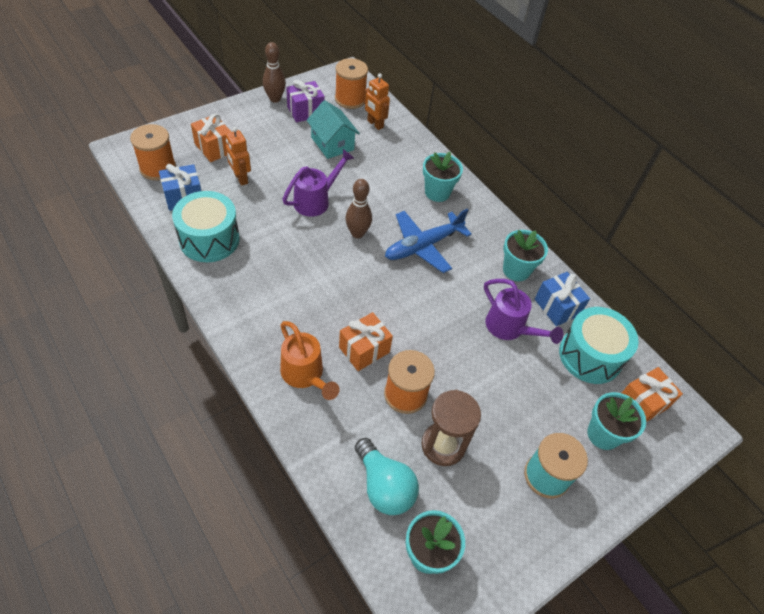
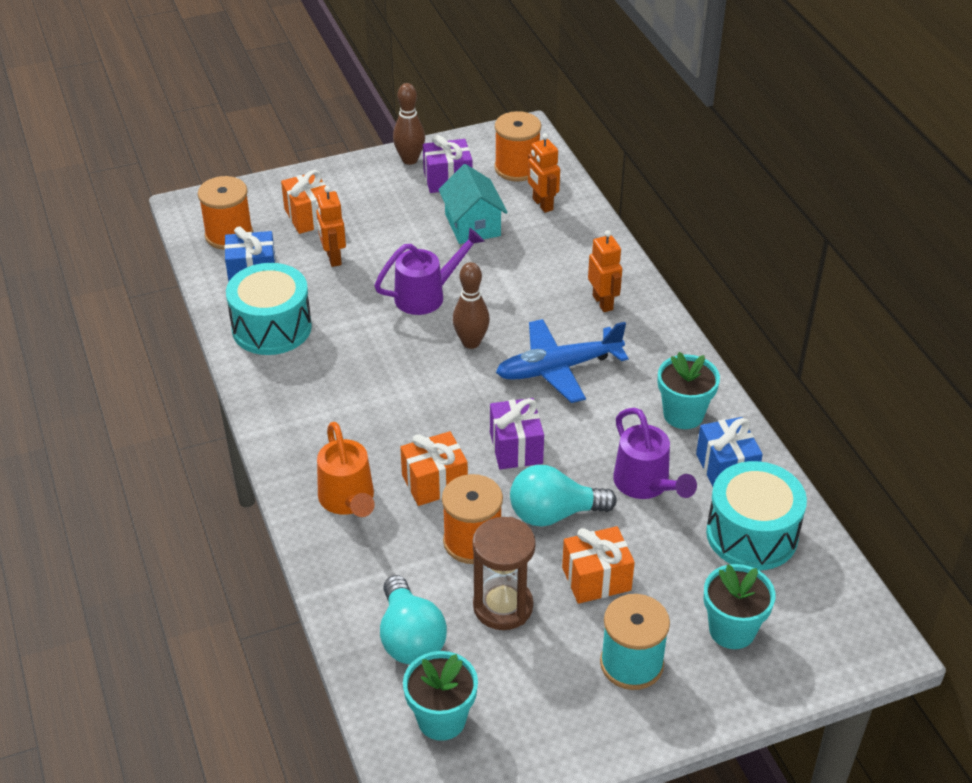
camera: 20 degrees right, 10 degrees down
turquoise flower pot [423,152,463,202] -> orange robot [588,230,622,312]
orange gift [622,367,683,422] -> orange gift moved to [562,526,635,604]
none -> purple gift [490,398,544,469]
none -> turquoise light bulb [510,465,617,527]

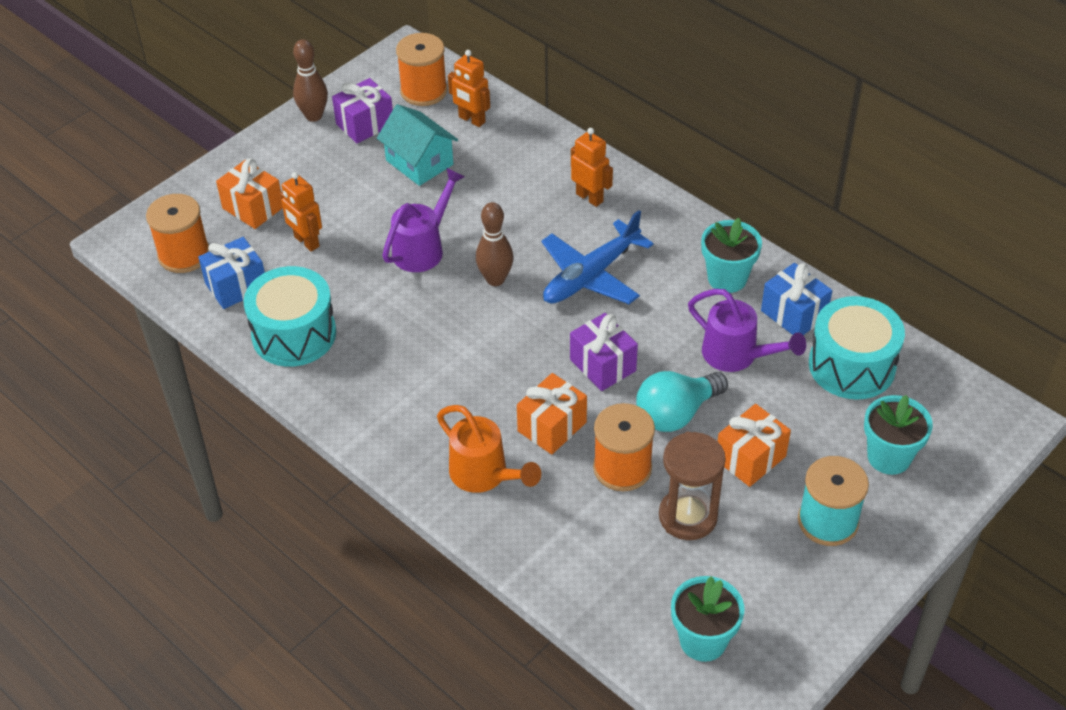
camera: 25 degrees left, 5 degrees up
turquoise light bulb [380,575,447,664] -> none

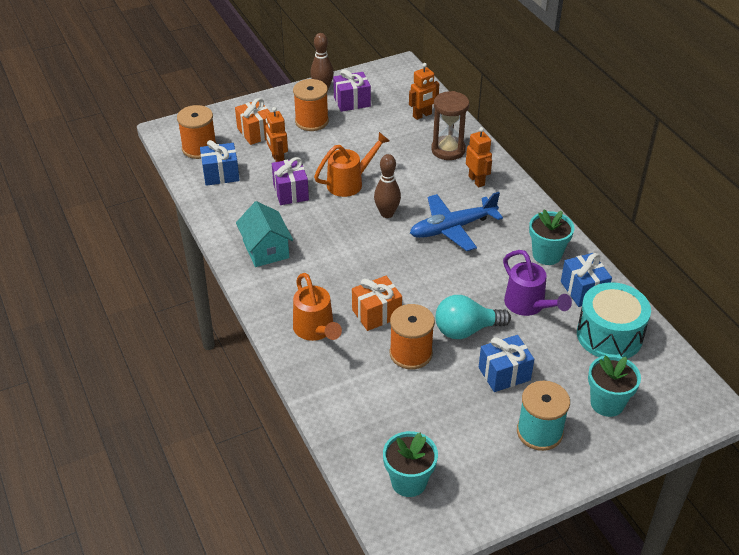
camera: 20 degrees right, 5 degrees down
turquoise drum [244,266,336,367] -> none
turquoise house [377,104,458,186] -> turquoise house moved to [236,201,293,267]
purple watering can [382,168,465,272] -> orange watering can [314,132,389,197]
orange spool [396,33,447,106] -> orange spool moved to [293,79,329,131]
orange robot [448,50,490,127] -> orange robot turned 90 degrees counterclockwise [409,63,439,120]
purple gift [570,313,638,391] -> purple gift moved to [272,157,309,205]
brown hourglass [659,432,726,540] -> brown hourglass moved to [431,91,469,160]
orange gift [717,404,791,487] -> blue gift [479,335,534,392]

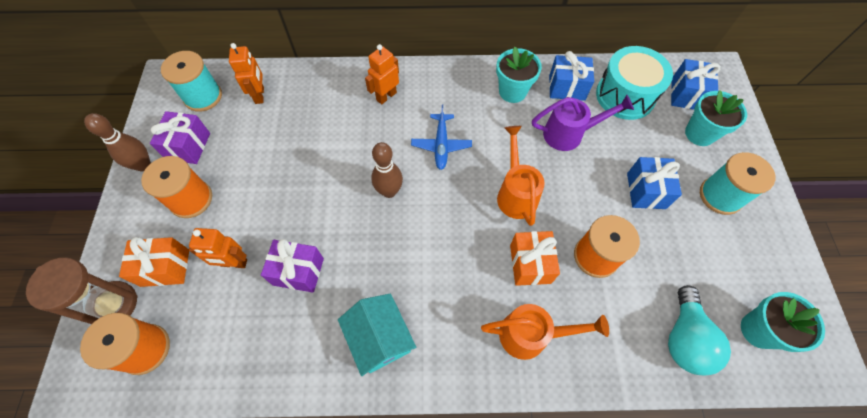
camera: 65 degrees left, 20 degrees up
blue gift [200,140,240,186] -> blue gift moved to [671,59,721,110]
turquoise house [236,201,293,267] -> turquoise house turned 60 degrees clockwise [338,293,416,376]
orange watering can [314,132,389,197] -> orange watering can moved to [497,126,545,226]
blue plane [410,192,503,251] -> blue plane [411,104,472,170], size x0.66
brown hourglass [431,91,469,160] -> brown hourglass moved to [26,258,138,324]
turquoise light bulb [436,295,511,339] -> turquoise light bulb moved to [668,285,731,375]
orange robot [466,127,492,187] -> orange robot turned 45 degrees counterclockwise [365,44,399,104]
none -> turquoise spool [161,51,222,112]

